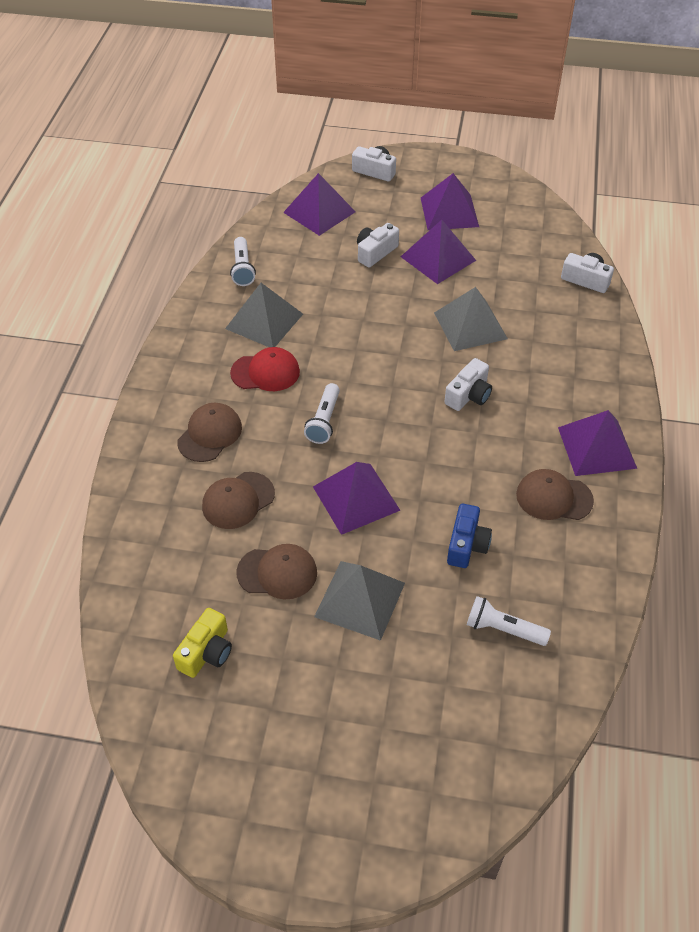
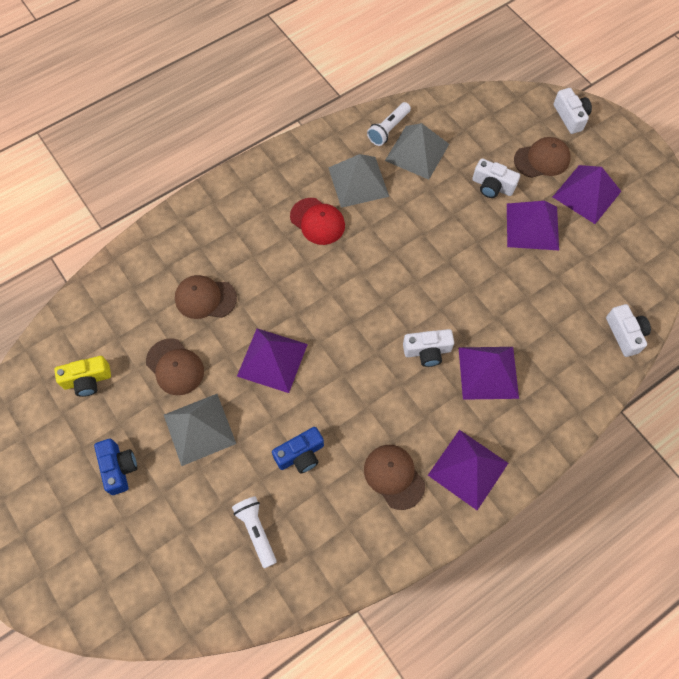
camera: 45 degrees right, 15 degrees up
brown cap [177,403,242,462] -> brown cap moved to [514,137,571,178]
purple pyramid [283,173,356,236] -> purple pyramid moved to [459,347,519,400]
white flashlight [304,383,340,444] -> none
white camera [357,223,399,268] -> white camera turned 150 degrees counterclockwise [473,159,520,198]
grey pyramid [434,287,508,351] -> grey pyramid moved to [385,123,449,180]
none -> blue camera [94,439,137,495]

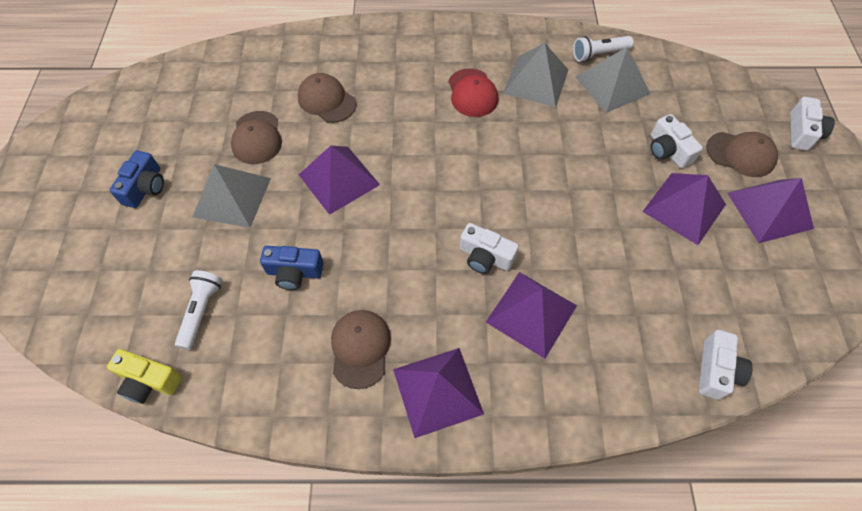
camera: 35 degrees right, 5 degrees down
yellow camera [54,356,111,397] -> yellow camera moved to [107,349,182,404]

